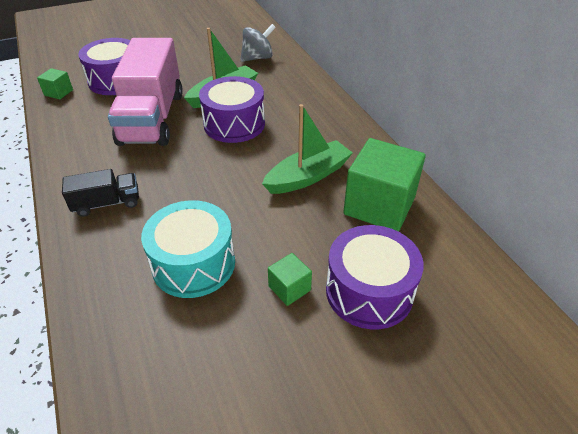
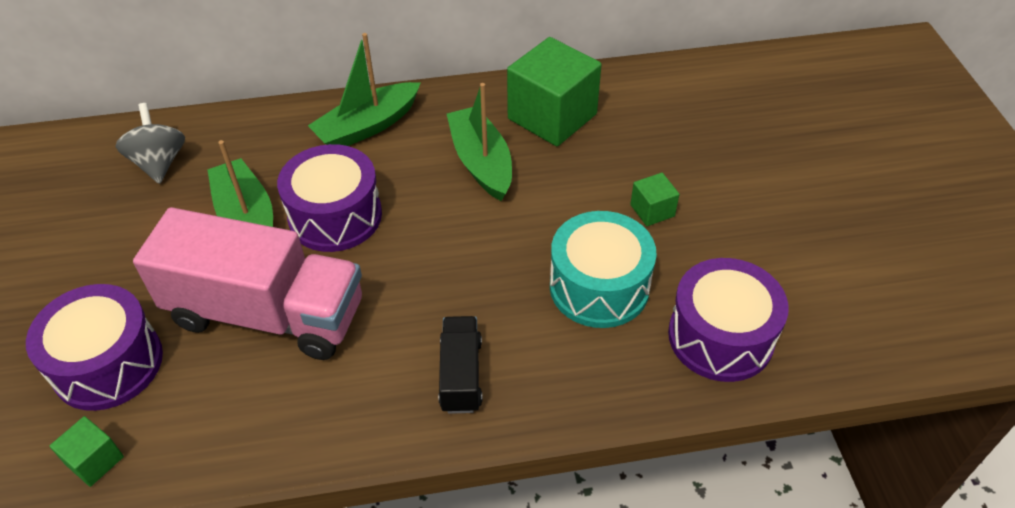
camera: 75 degrees left, 5 degrees up
purple drum [326,225,424,329] -> purple drum moved to [668,258,789,382]
none -> green boat [308,33,420,146]

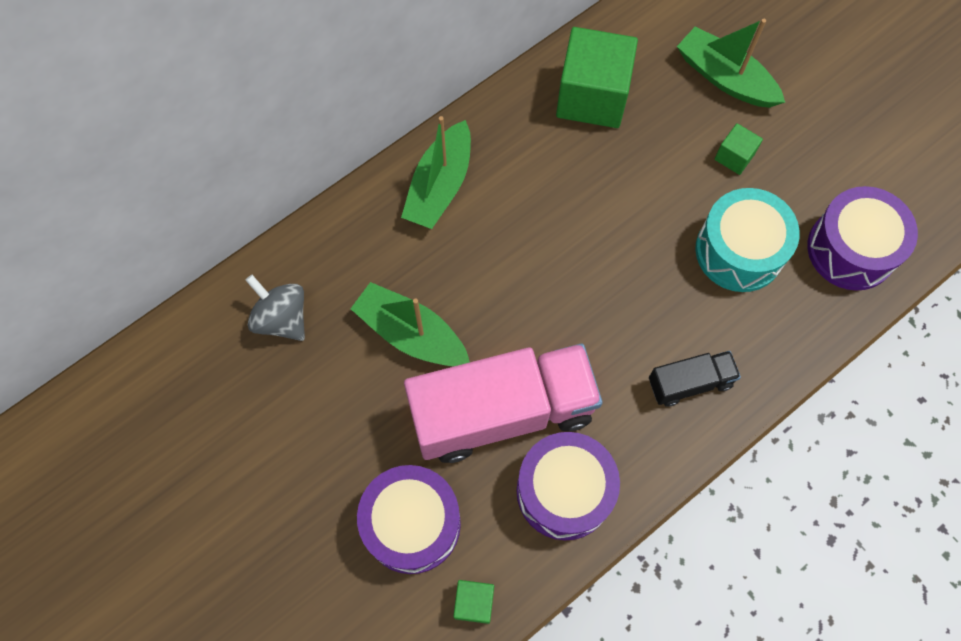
camera: 30 degrees left, 20 degrees up
purple drum [277,144,382,252] -> purple drum moved to [517,432,620,540]
black truck [438,316,482,414] -> black truck turned 105 degrees clockwise [649,351,741,407]
green boat [447,83,512,201] -> green boat moved to [677,19,785,108]

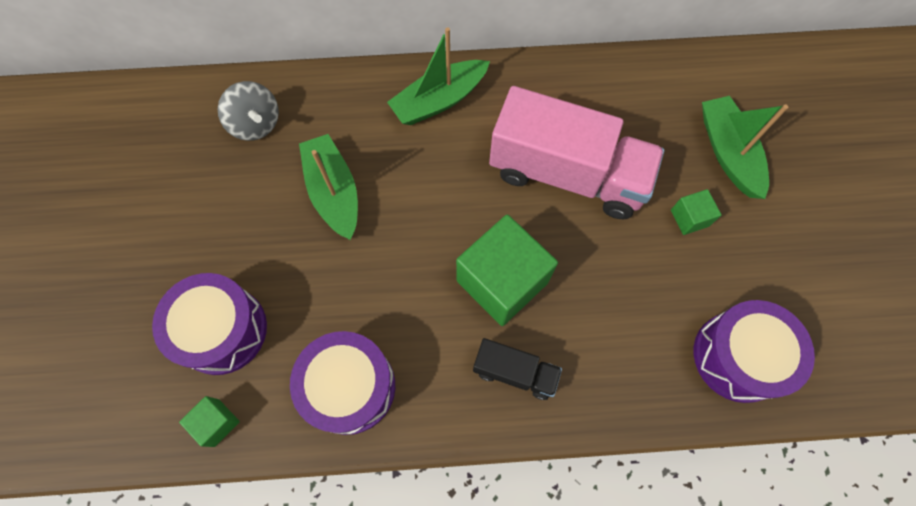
camera: 35 degrees right, 0 degrees up
grey spinning top [245,275,305,341] -> grey spinning top turned 150 degrees clockwise [218,81,279,141]
pink truck [404,343,602,463] -> pink truck moved to [489,86,665,219]
green cube [556,27,638,128] -> green cube moved to [456,214,558,326]
turquoise drum [695,188,800,292] -> none

